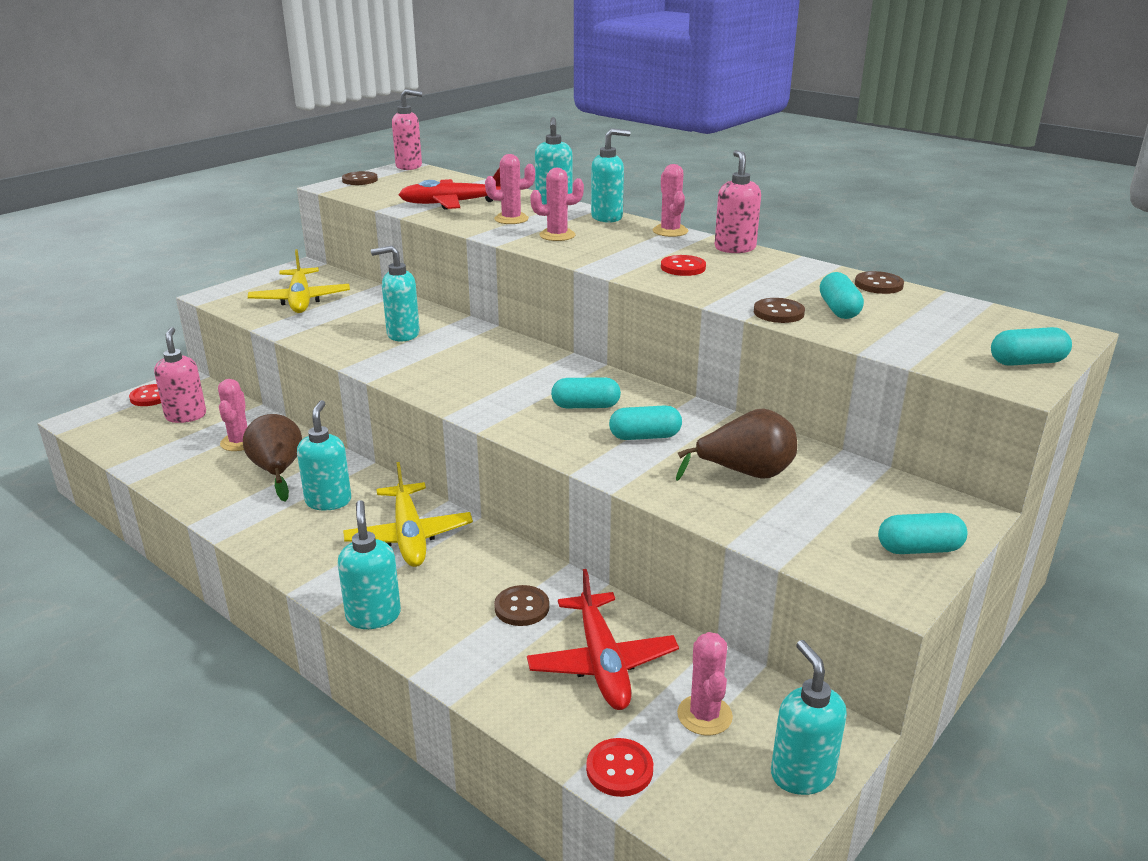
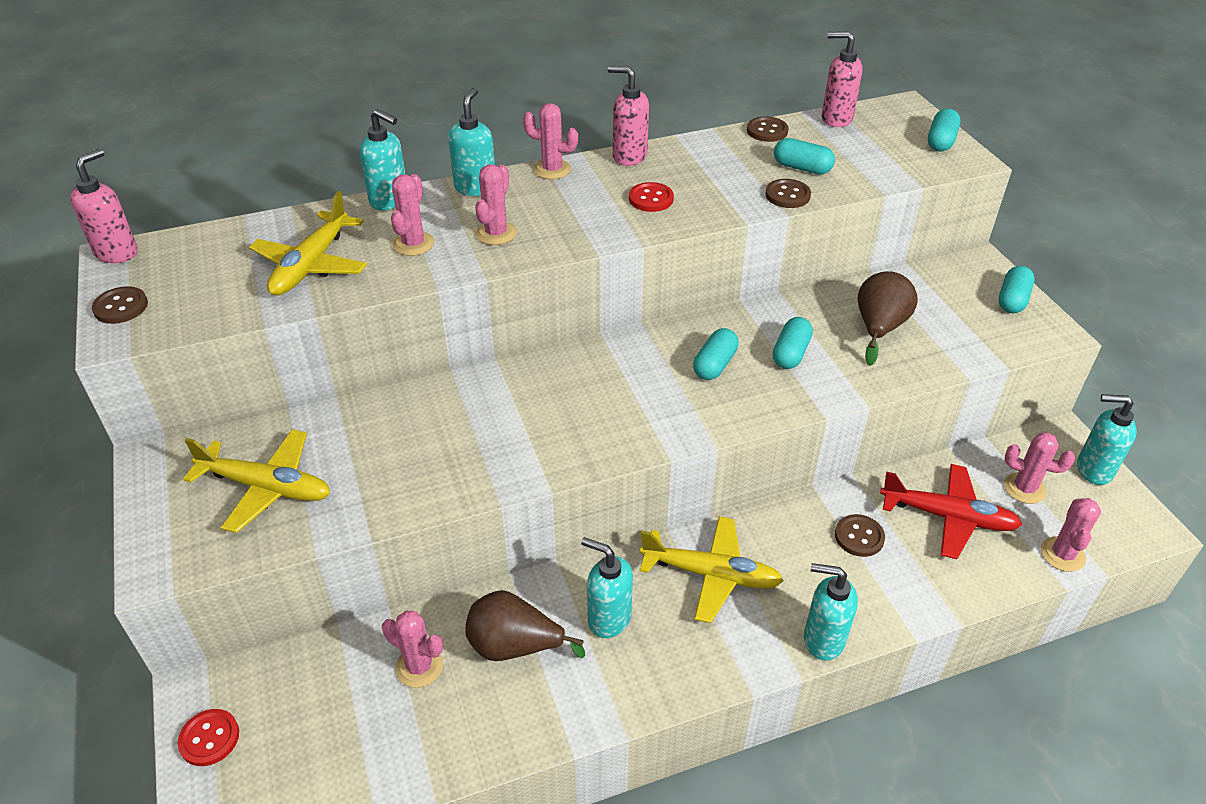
camera: 60 degrees left, 15 degrees up
pink soap dispenser [154,327,206,423] -> pink soap dispenser moved to [822,31,863,127]
turquoise soap dispenser [371,246,420,341] -> none
red plane [398,168,501,209] -> yellow plane [249,191,367,296]
red button [586,738,653,797] -> pink cactus [1041,498,1101,572]

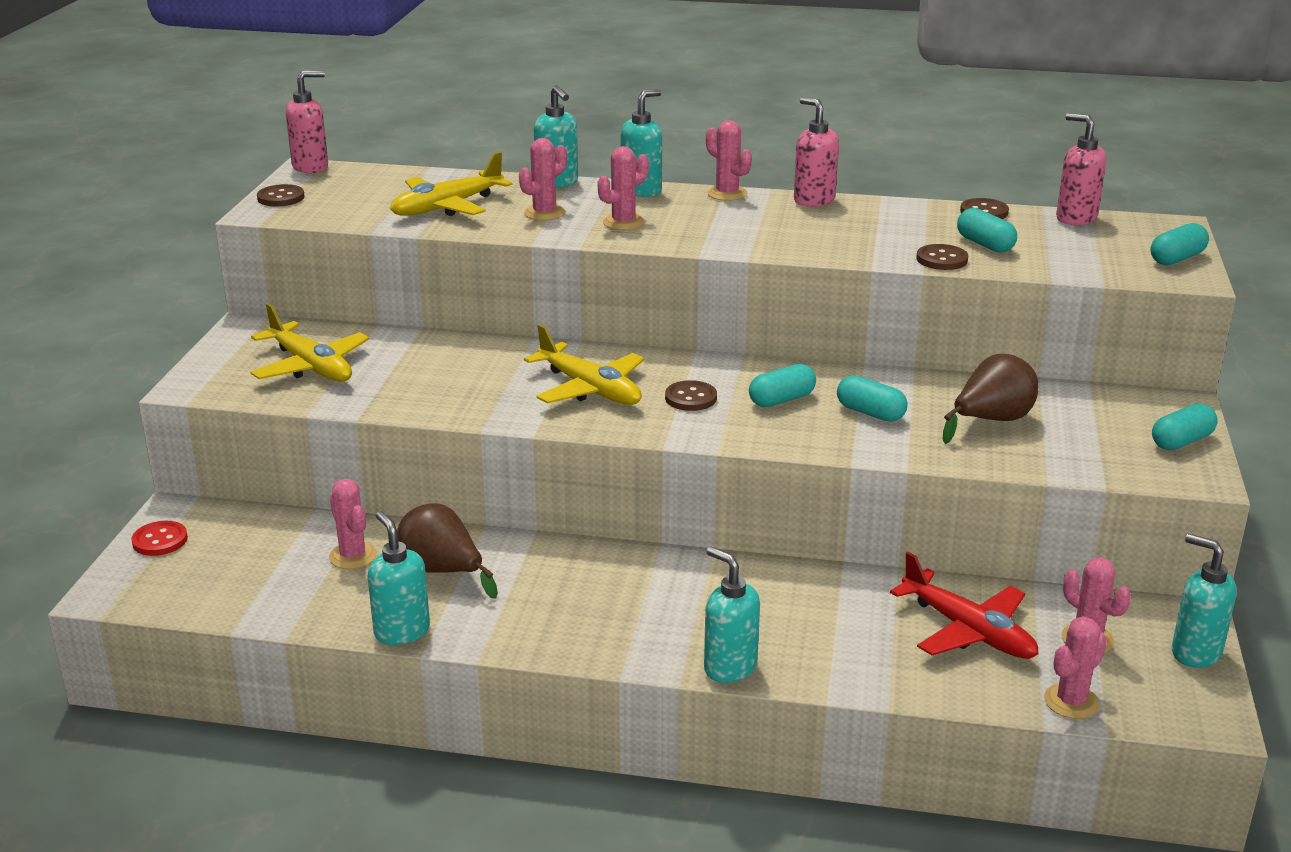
camera: 30 degrees right, 15 degrees down
turquoise soap dispenser [581,537,633,638] -> turquoise soap dispenser moved to [368,511,430,645]
red button [629,182,674,212] -> none
yellow plane [640,516,784,623] -> yellow plane moved to [524,324,644,405]
turquoise capsule [773,317,813,369] -> turquoise capsule turned 75 degrees clockwise [837,375,908,422]
brown button [835,514,885,557] -> brown button moved to [665,380,717,411]

